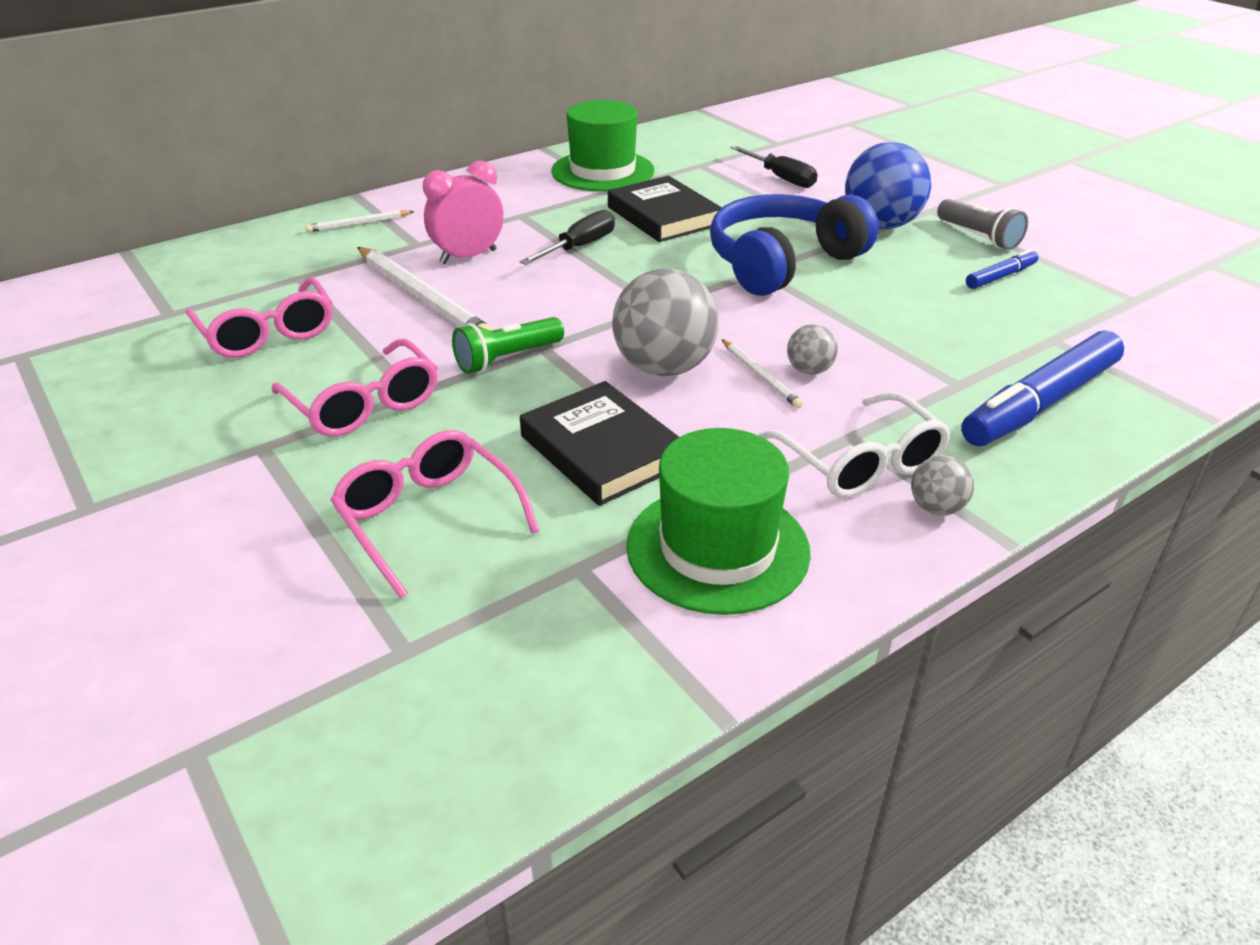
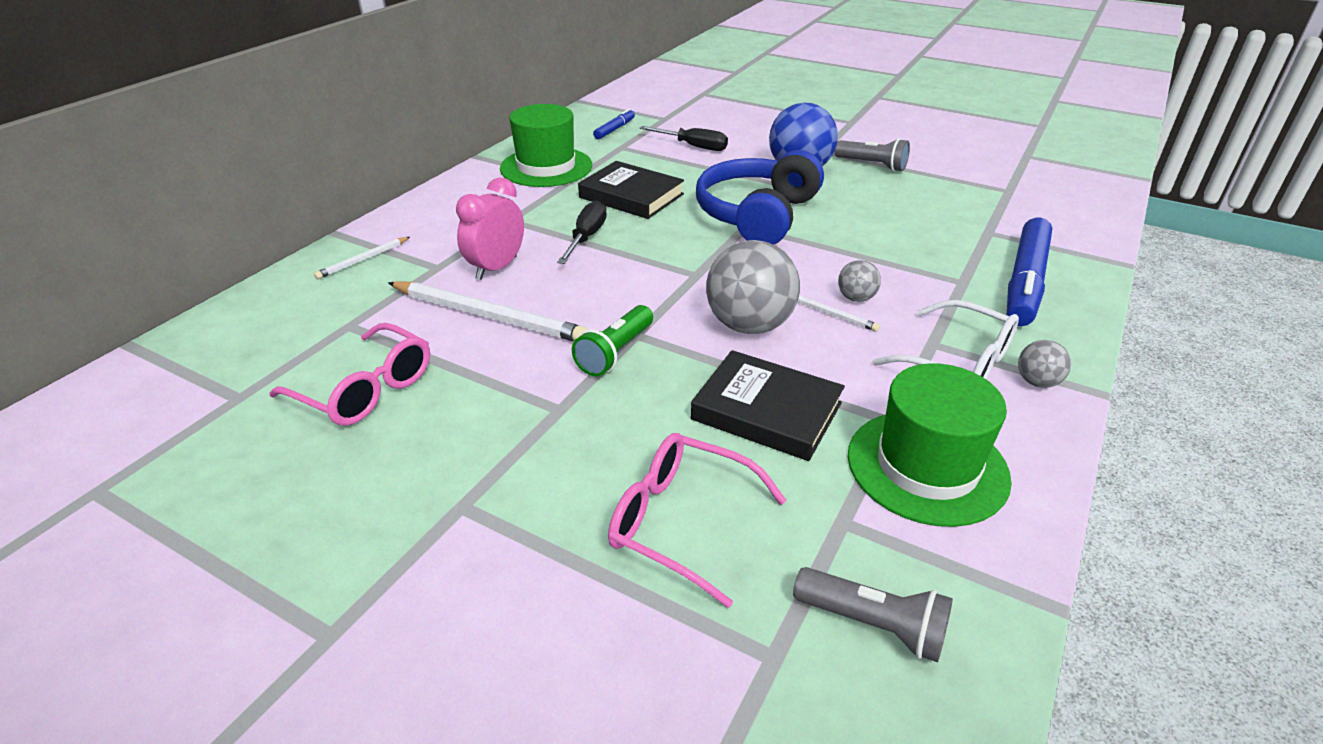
camera: 25 degrees left, 0 degrees up
pink glasses [272,339,438,436] -> none
blue marker [966,249,1038,289] -> blue marker moved to [593,109,635,139]
none -> grey flashlight [793,567,953,662]

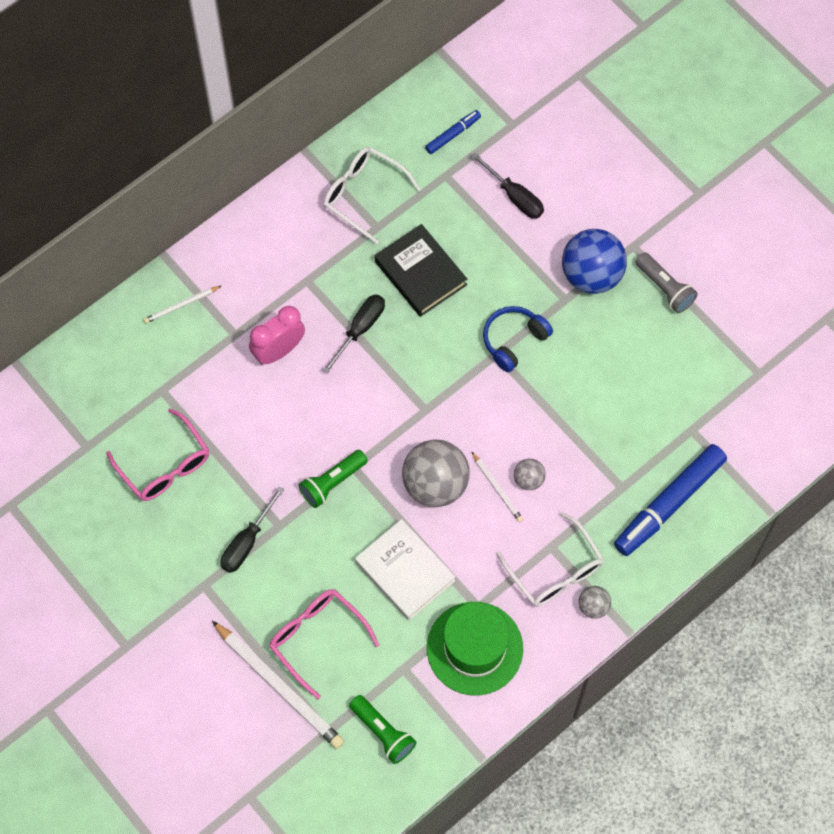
camera: 20 degrees right, 30 degrees up
white pencil [388,281,589,341] -> white pencil moved to [212,621,344,749]
green hat [500,104,592,187] -> white glasses [323,147,421,244]
black book [691,350,845,461] -> white book [355,519,455,621]
blue headphones [696,150,824,245] -> blue headphones [483,306,553,372], size x0.57
grey flashlight [793,567,953,662] -> green flashlight [349,695,416,764]
none -> black screwdriver [220,486,284,573]

